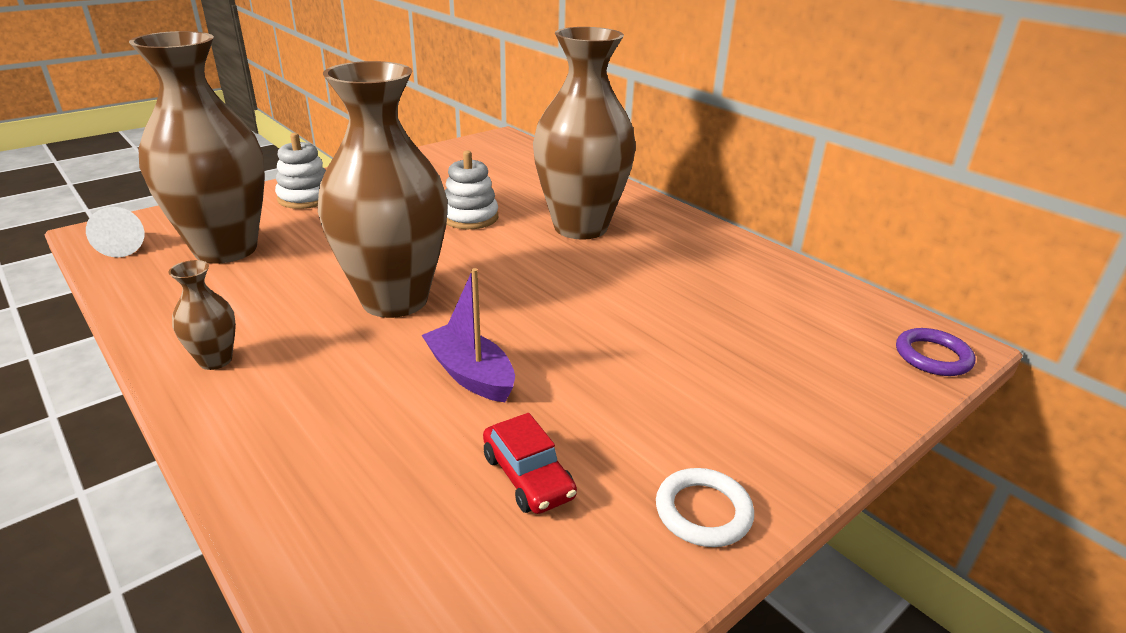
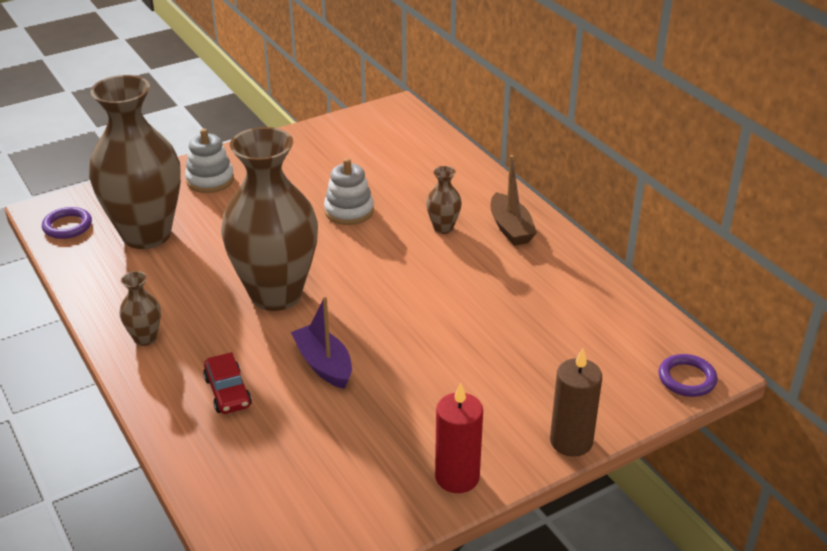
camera: 10 degrees right, 5 degrees up
white cone [86,207,144,257] -> purple ring [42,207,92,239]
red car [483,413,577,514] -> red car moved to [203,352,252,414]
brown vase [533,27,636,240] -> brown vase [426,166,462,234], size x0.41
white ring [656,468,754,547] -> red candle [435,383,483,493]
none -> brown boat [491,155,537,246]
none -> brown candle [550,348,602,457]

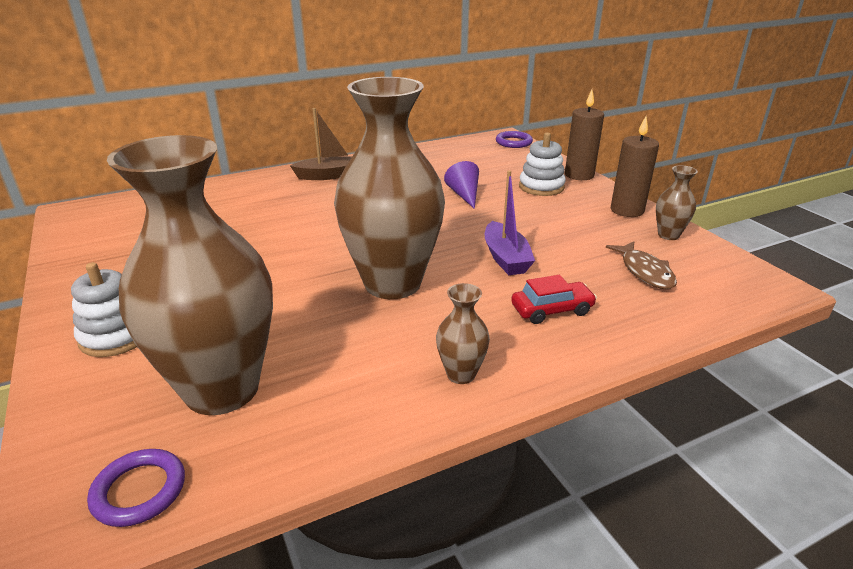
camera: 85 degrees left, 5 degrees down
purple boat [291,297,352,389] -> purple boat turned 75 degrees counterclockwise [485,170,535,275]
white stacking toy [324,158,374,225] -> white stacking toy moved to [519,132,566,196]
brown vase [426,166,462,234] -> brown vase moved to [656,165,698,240]
red candle [435,383,483,493] -> brown candle [611,116,659,217]
none -> purple cone [444,161,479,209]
none -> brown fish [606,241,677,289]

